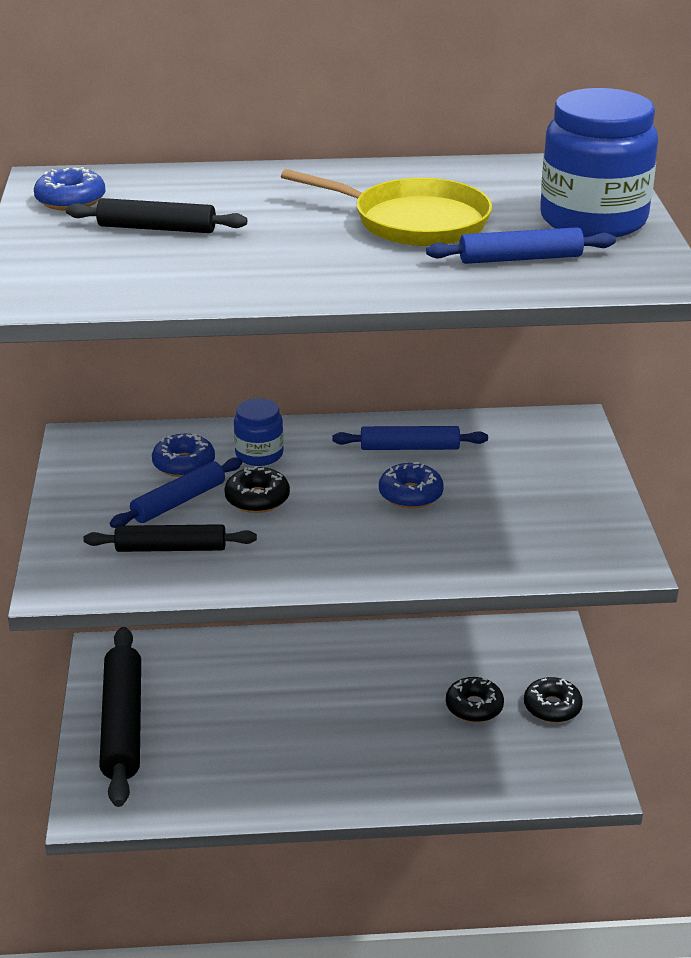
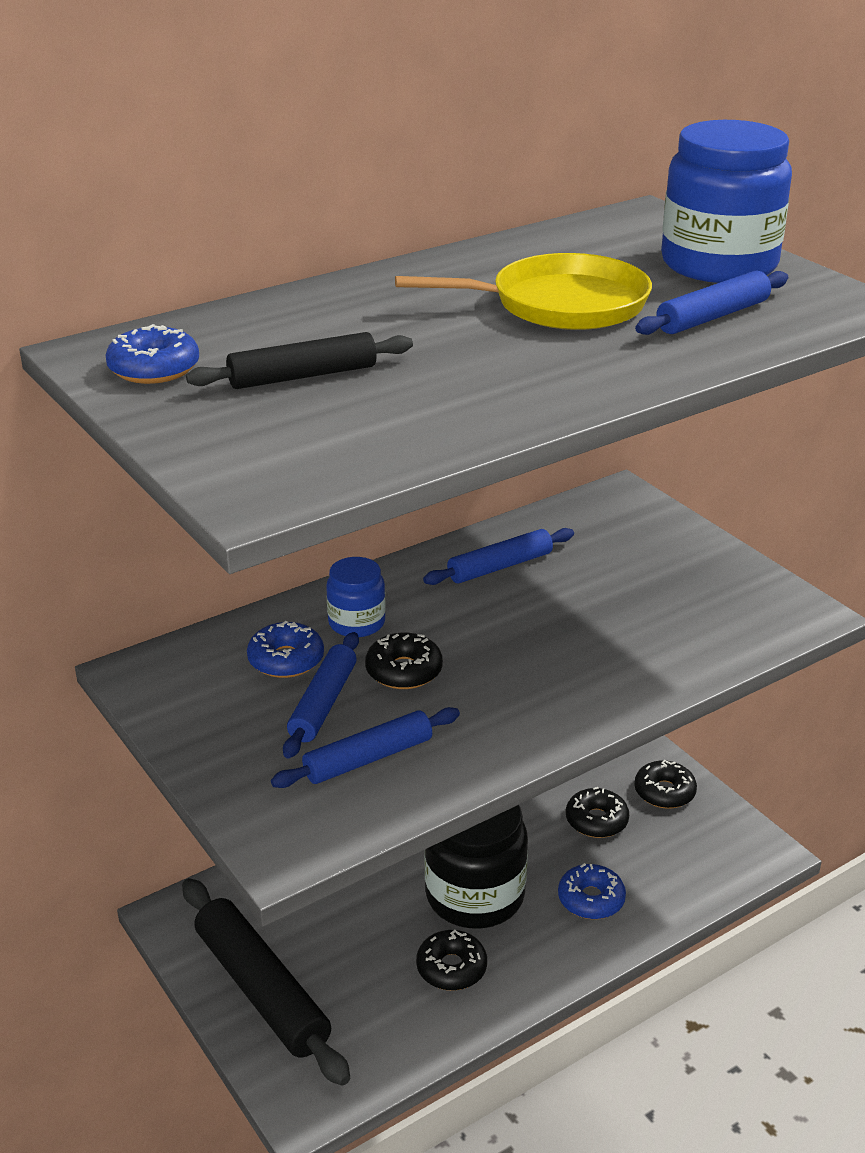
camera: 30 degrees left, 0 degrees up
black rolling pin [83,524,257,552] -> blue rolling pin [271,707,460,788]
blue donut [379,462,444,509] -> blue donut moved to [558,863,626,919]
none -> black donut [416,930,487,991]
none -> black jar [425,805,528,929]

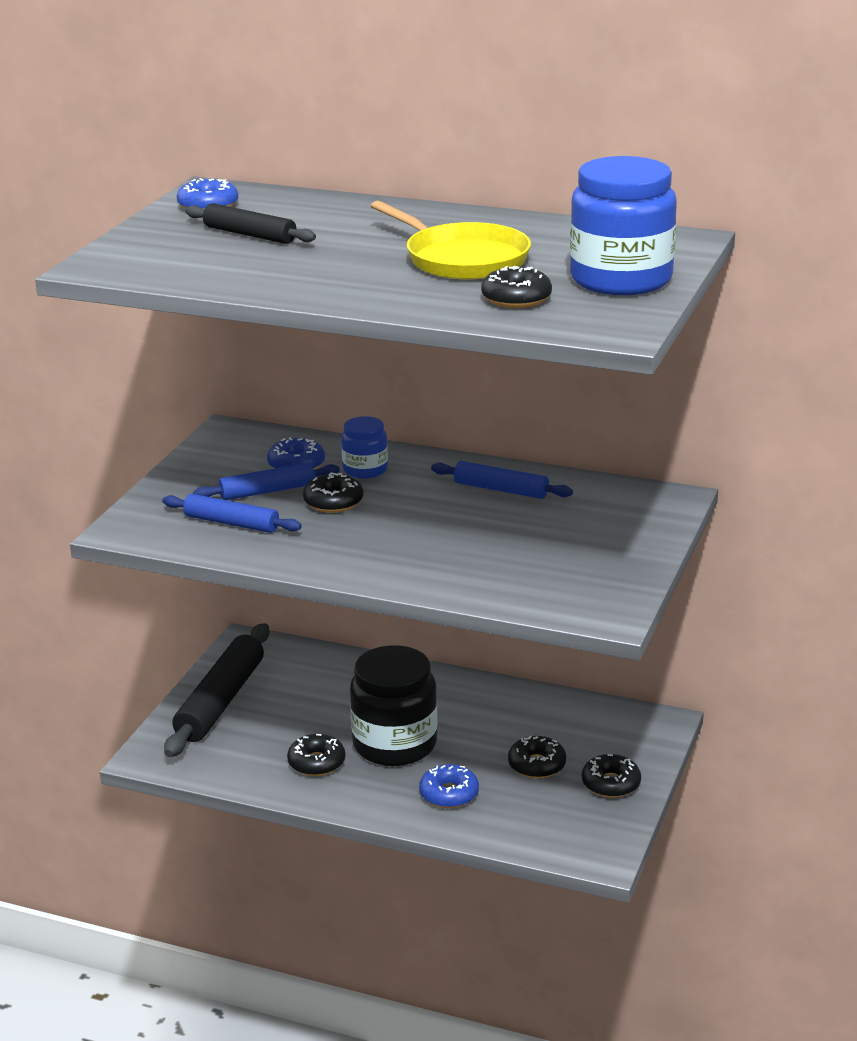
camera: 55 degrees right, 5 degrees down
blue rolling pin [635,271,788,335] -> black donut [481,266,552,308]

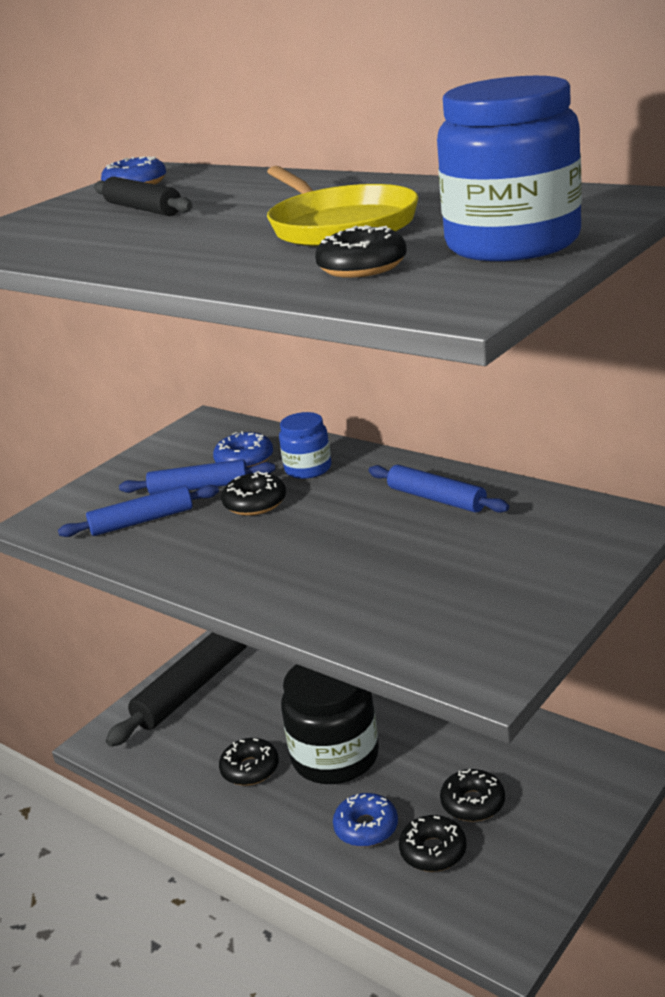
camera: 20 degrees right, 0 degrees up
blue rolling pin [162,494,302,533] -> blue rolling pin turned 60 degrees counterclockwise [58,485,219,537]
black donut [582,754,641,798] -> black donut moved to [399,815,466,872]

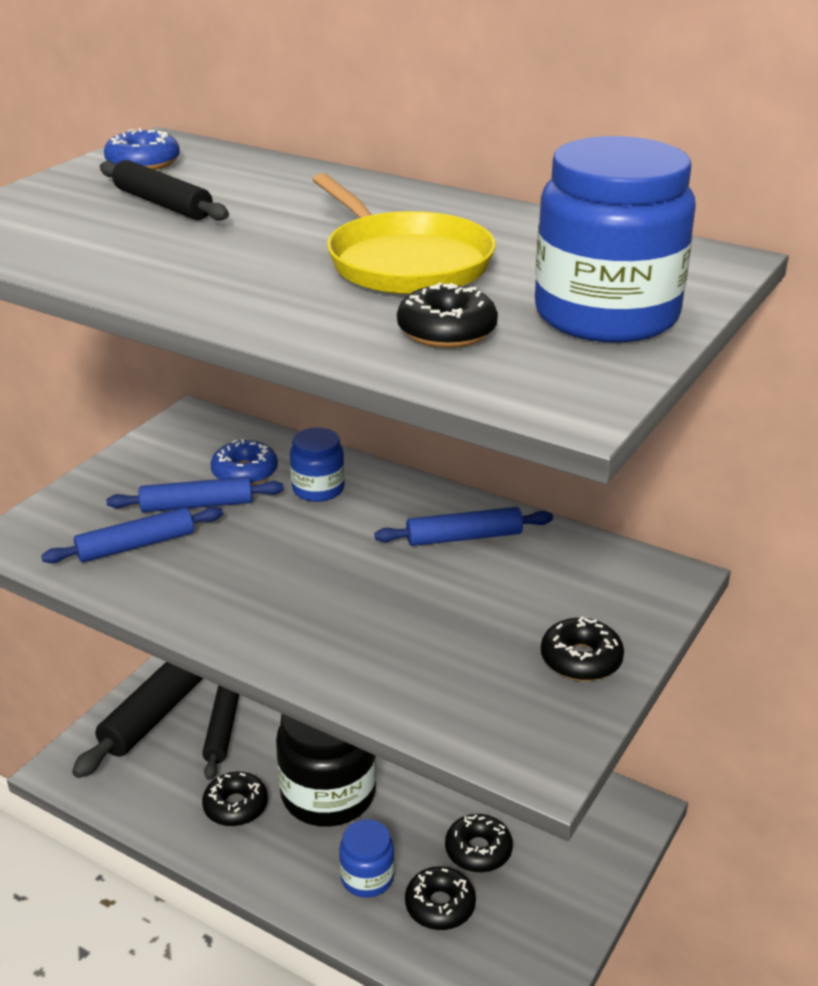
camera: 10 degrees left, 5 degrees up
black donut [221,471,286,516] -> black donut moved to [541,616,624,681]
blue donut [333,793,398,847] -> blue jar [339,819,395,898]
blue rolling pin [368,465,509,513] -> blue rolling pin turned 45 degrees counterclockwise [374,507,553,546]
none -> black rolling pin [202,686,239,780]

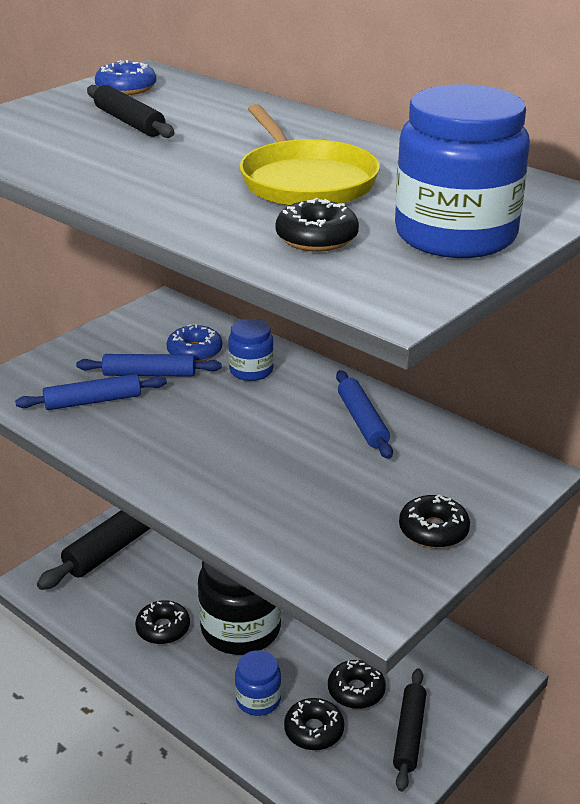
camera: 10 degrees right, 0 degrees up
black rolling pin [202,686,239,780] -> black rolling pin moved to [393,668,426,792]
blue rolling pin [374,507,553,546] -> blue rolling pin turned 75 degrees clockwise [336,370,393,459]

